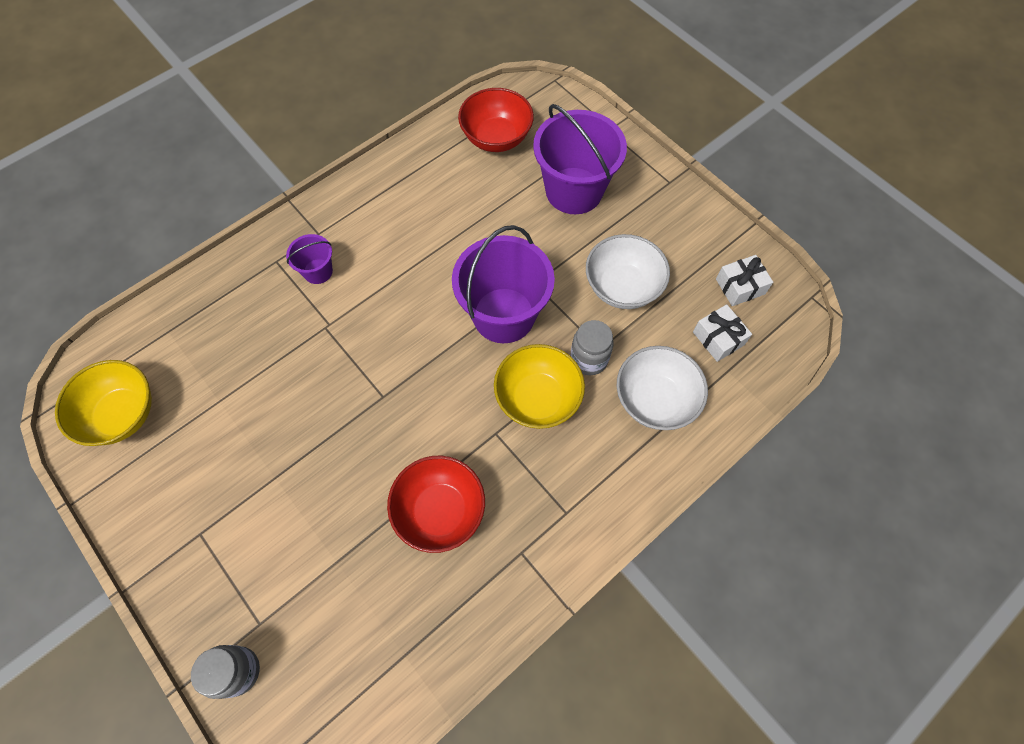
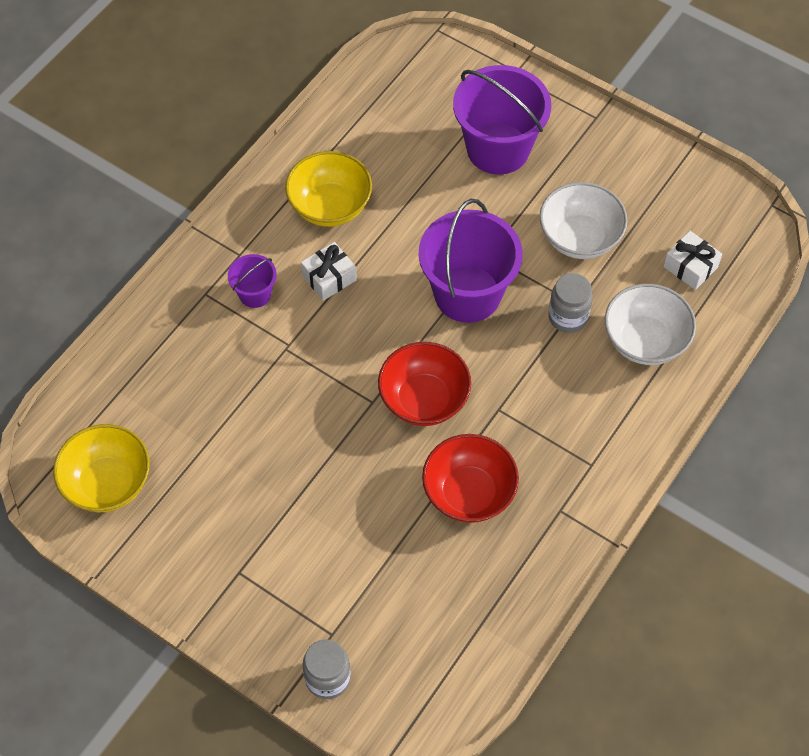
camera: 15 degrees left, 5 degrees down
red bowl [458,88,534,152] -> red bowl moved to [378,342,471,426]
yellow bowl [494,344,585,429] -> yellow bowl moved to [285,151,372,227]
white gift [716,255,773,306] -> white gift moved to [301,242,357,301]

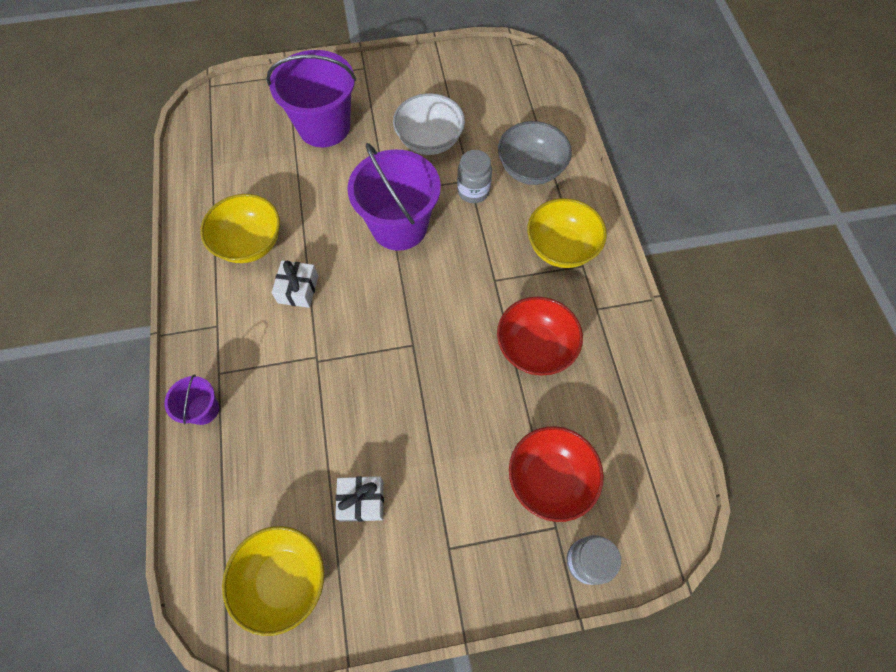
camera: 45 degrees left, 5 degrees up
purple bucket [228,254,277,308] -> purple bucket moved to [164,374,219,425]
red bowl [378,342,471,426] -> red bowl moved to [509,426,604,522]
white bowl [605,284,696,365] -> grey bowl [498,121,572,185]
white gift [663,231,722,290] -> white gift moved to [335,476,384,522]
none -> yellow bowl [527,198,607,268]

